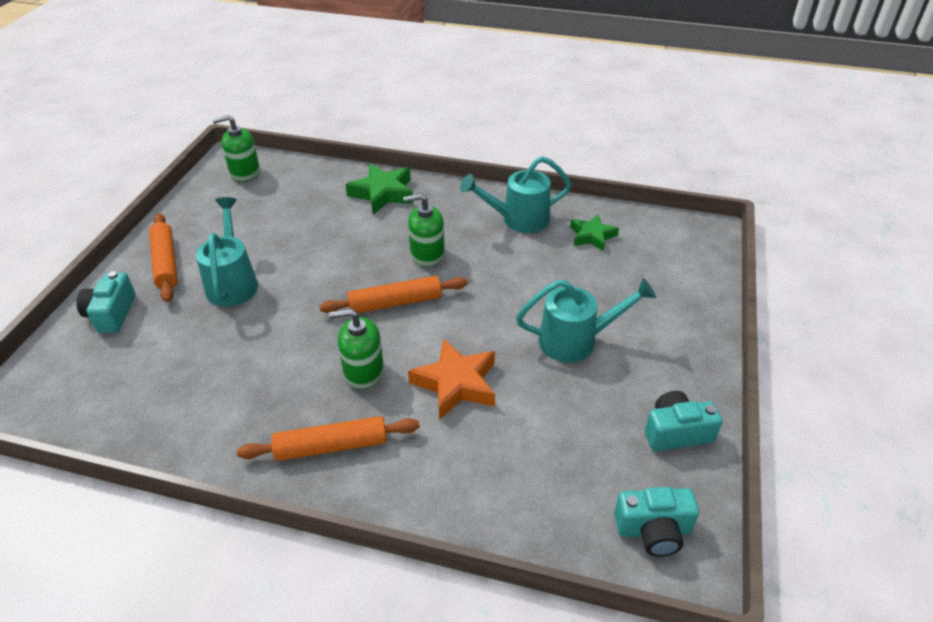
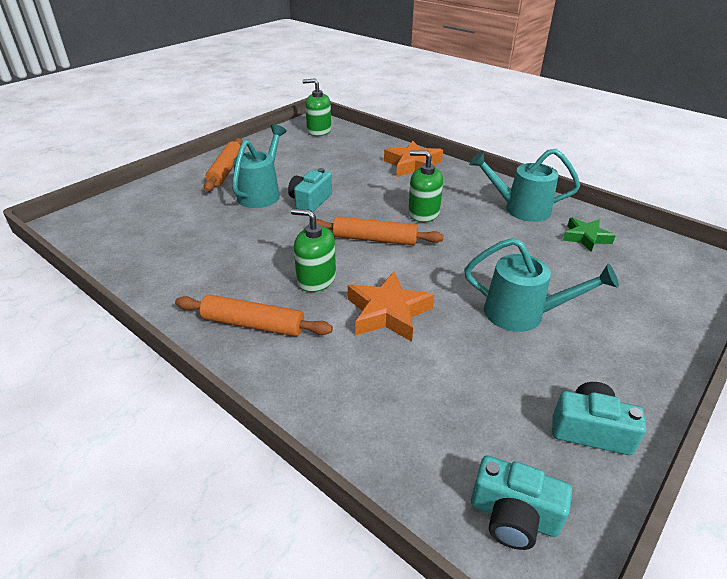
camera: 25 degrees right, 5 degrees down
turquoise camera [76,271,136,333] -> turquoise camera moved to [288,168,332,212]
green star [345,164,413,215] -> orange star [384,141,443,177]

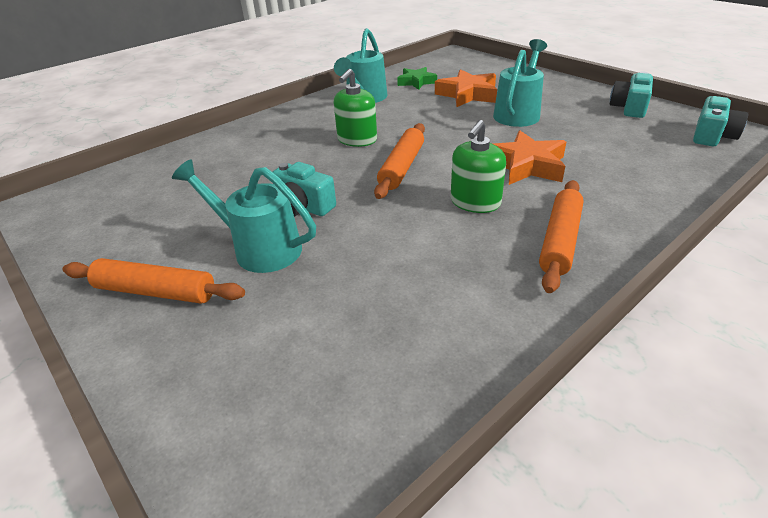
camera: 80 degrees left, 0 degrees up
green soap dispenser [303,78,331,136] -> none
orange star [384,141,443,177] -> orange star moved to [435,69,497,107]

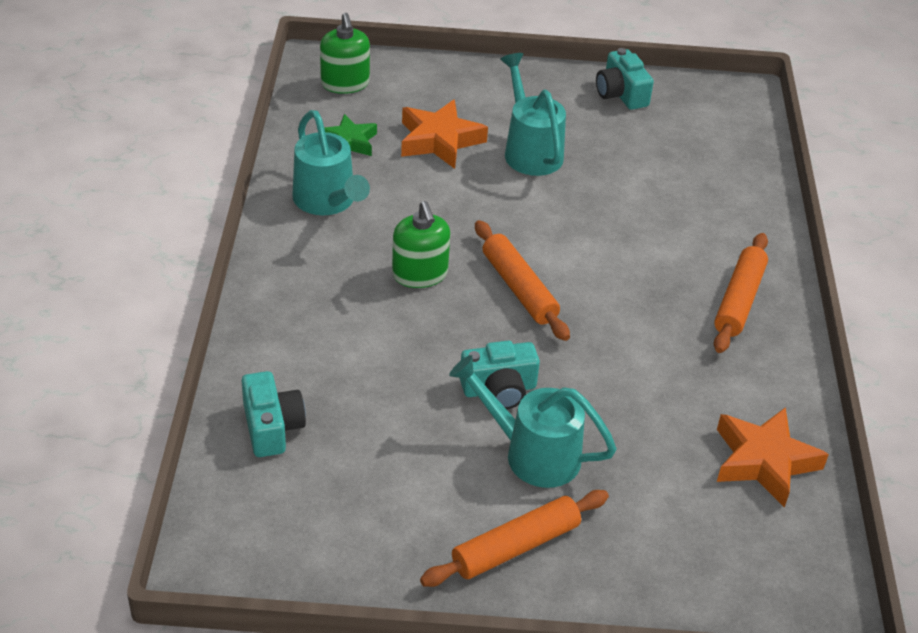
camera: 50 degrees left, 5 degrees up
turquoise watering can [172,159,316,273] -> turquoise watering can turned 45 degrees clockwise [449,355,617,488]
green soap dispenser [451,120,506,213] -> green soap dispenser moved to [320,13,370,94]
orange star [493,131,566,185] -> orange star moved to [717,407,829,508]
orange rolling pin [539,180,584,293] -> orange rolling pin turned 45 degrees clockwise [714,233,768,353]
turquoise camera [693,96,748,146] -> turquoise camera moved to [242,371,306,457]

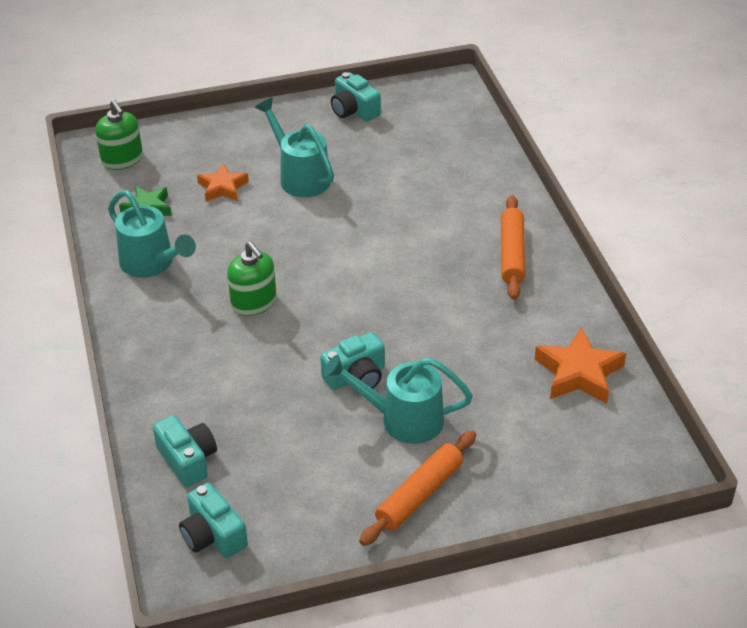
camera: 15 degrees left, 0 degrees up
orange star [401,99,488,169] -> orange star [197,163,249,202], size x0.66
orange rolling pin [475,220,570,341] -> none
none -> turquoise camera [179,483,248,558]

